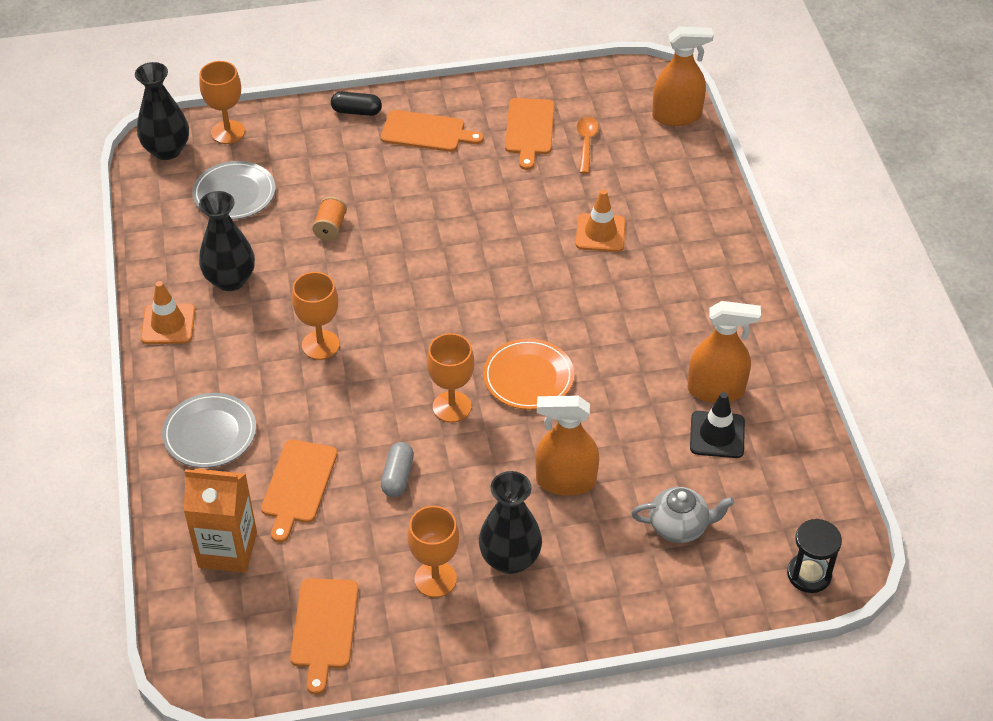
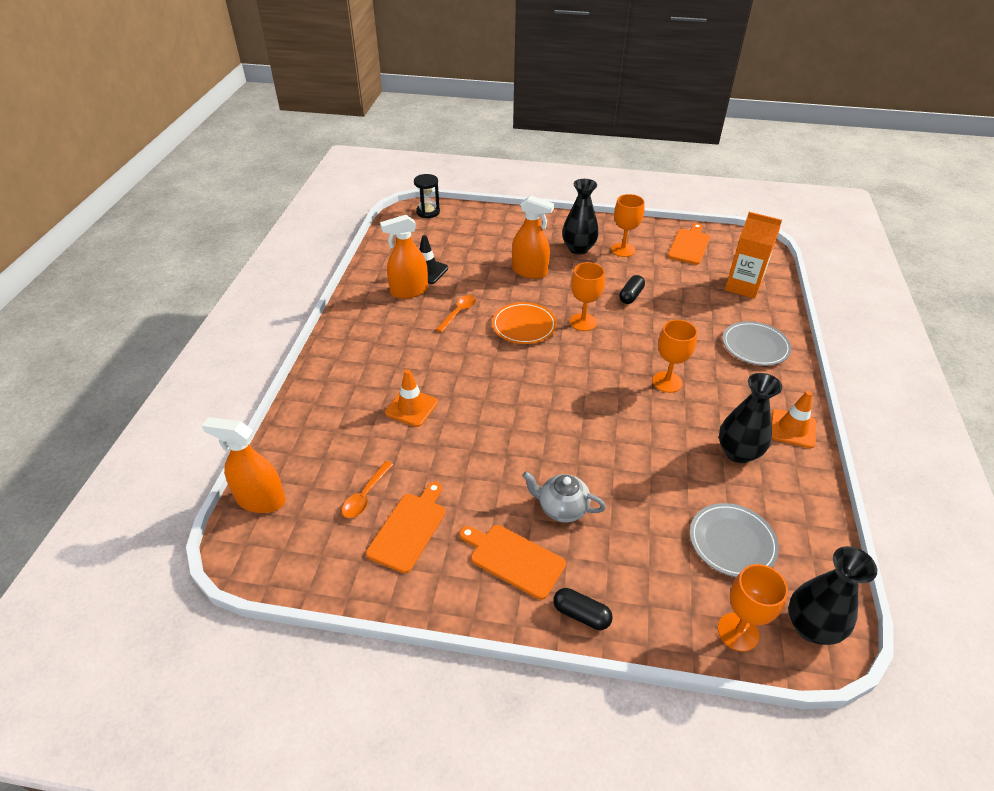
camera: 160 degrees left, 5 degrees down
orange cutting board [261,439,338,543] -> none
orange spool [312,196,347,241] -> none
grey capsule [381,442,414,497] -> black capsule [619,275,645,304]
grey teapot [631,487,734,543] -> grey teapot moved to [522,471,606,522]
orange spray bottle [688,301,761,403] -> orange spray bottle turned 45 degrees counterclockwise [380,215,428,299]
none -> orange spoon [436,295,476,332]

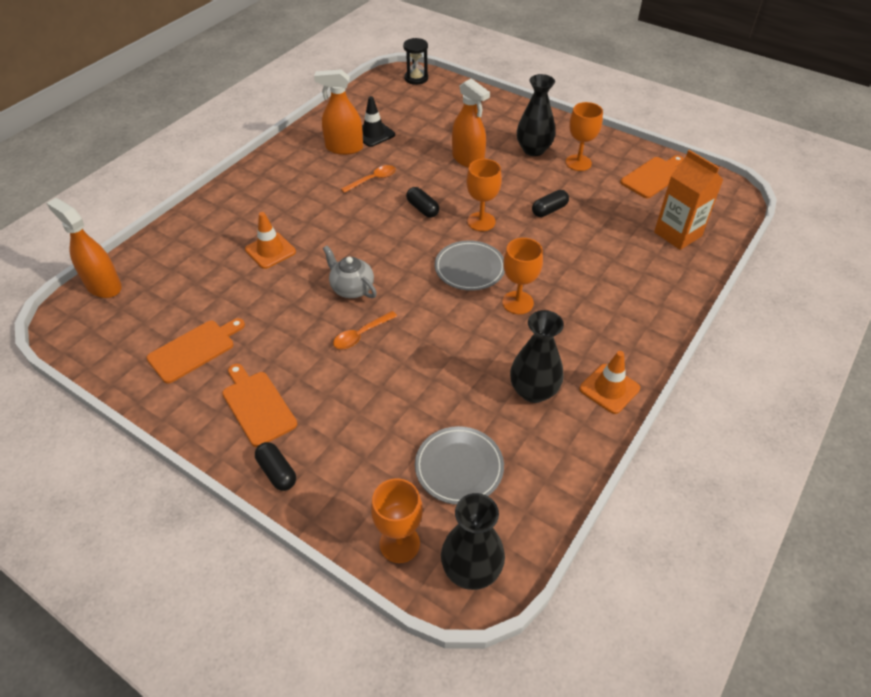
camera: 25 degrees right, 5 degrees up
orange spoon [342,461,393,518] -> orange spoon moved to [333,311,397,349]
orange plate [492,302,557,344] -> black capsule [406,187,439,218]
grey teapot [522,471,606,522] -> grey teapot moved to [323,245,377,298]
grey plate [723,321,791,366] -> grey plate moved to [435,240,505,291]

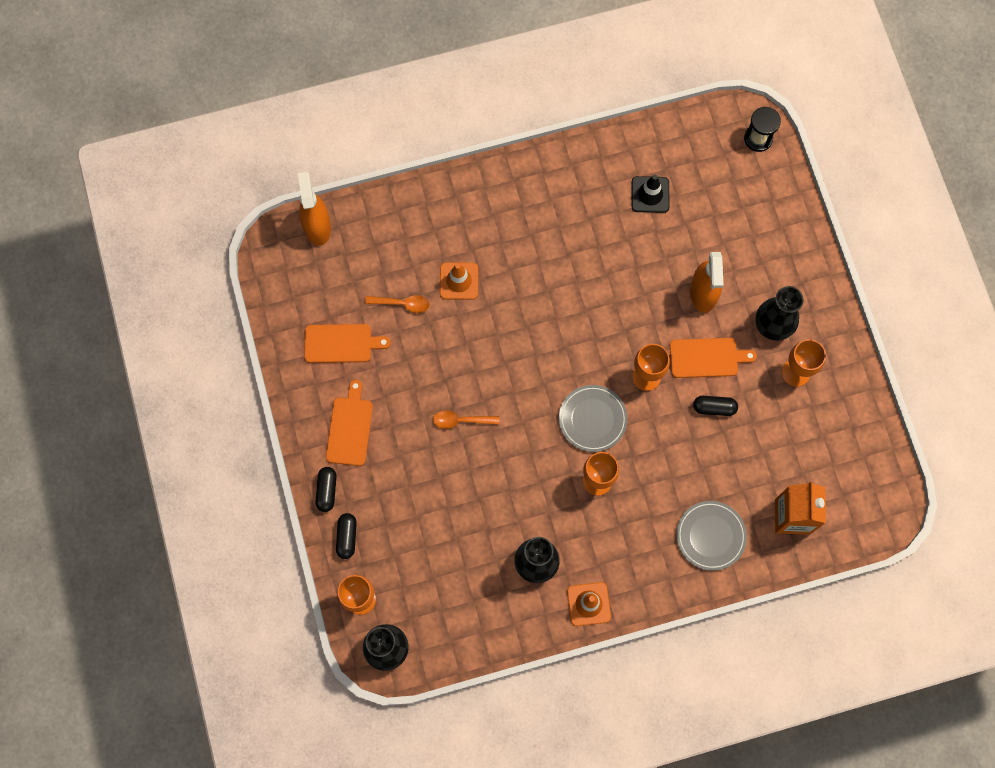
camera: 40 degrees right, 25 degrees up
orange spray bottle [314,69,363,155] -> none
grey teapot [323,245,377,298] -> none
orange spoon [341,165,396,193] -> orange spoon moved to [365,295,430,313]
black capsule [406,187,439,218] -> black capsule moved to [336,513,357,559]
grey plate [415,426,504,505] -> grey plate moved to [676,501,747,571]
orange cutting board [620,155,684,198] -> orange cutting board moved to [670,338,757,378]

